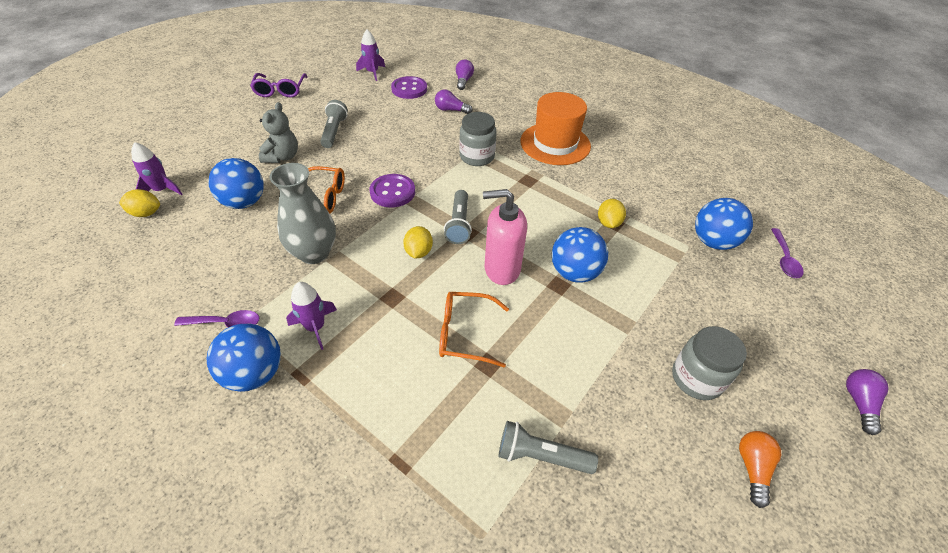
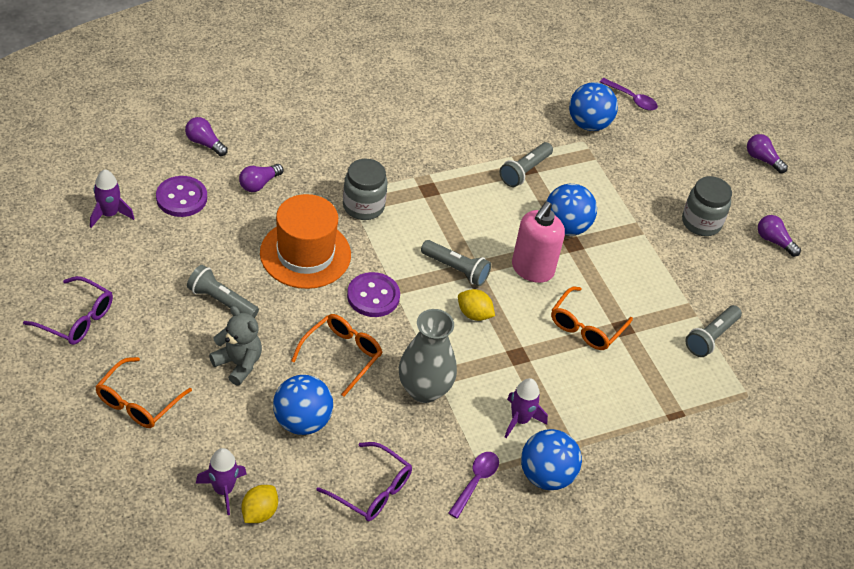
camera: 65 degrees left, 0 degrees up
orange hat [520,92,591,165] -> orange hat moved to [260,194,351,289]
yellow lemon [598,199,626,228] -> grey flashlight [499,142,553,187]
orange light bulb [739,431,781,508] -> purple light bulb [758,215,801,257]
none -> orange glasses [95,357,192,428]
none -> purple glasses [317,442,412,521]

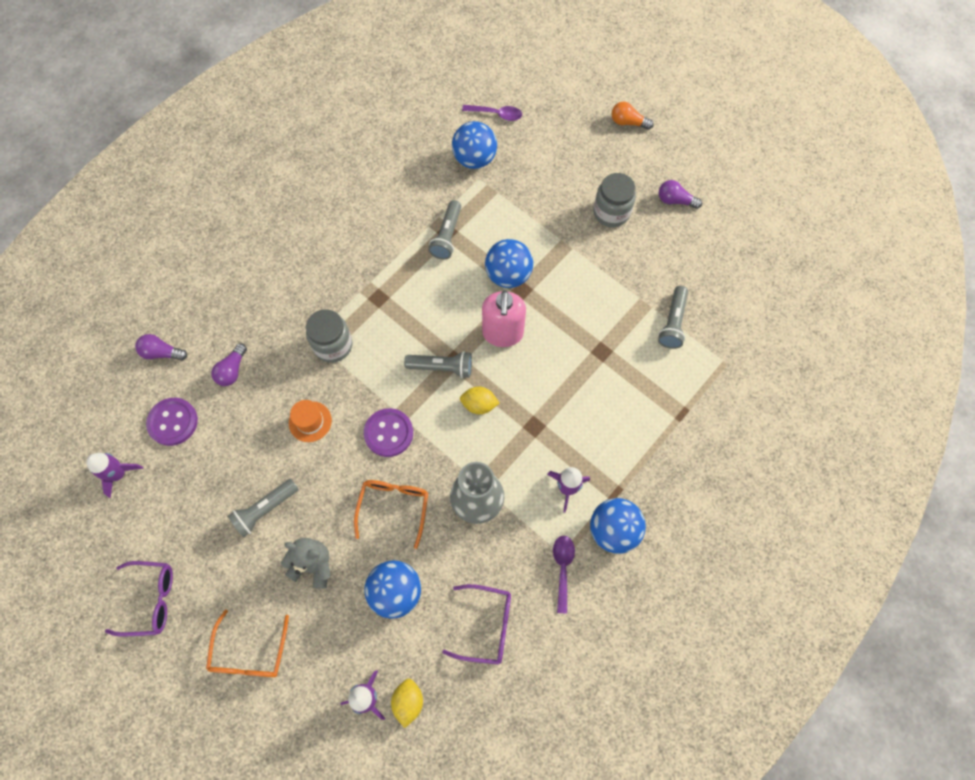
camera: 20 degrees left, 20 degrees up
grey flashlight [187,265,259,318] -> grey flashlight turned 45 degrees counterclockwise [227,479,299,538]
orange hat [260,194,351,289] -> orange hat [289,400,332,442], size x0.50
orange glasses [551,287,633,350] -> none
purple light bulb [747,134,788,173] -> orange light bulb [612,102,654,130]

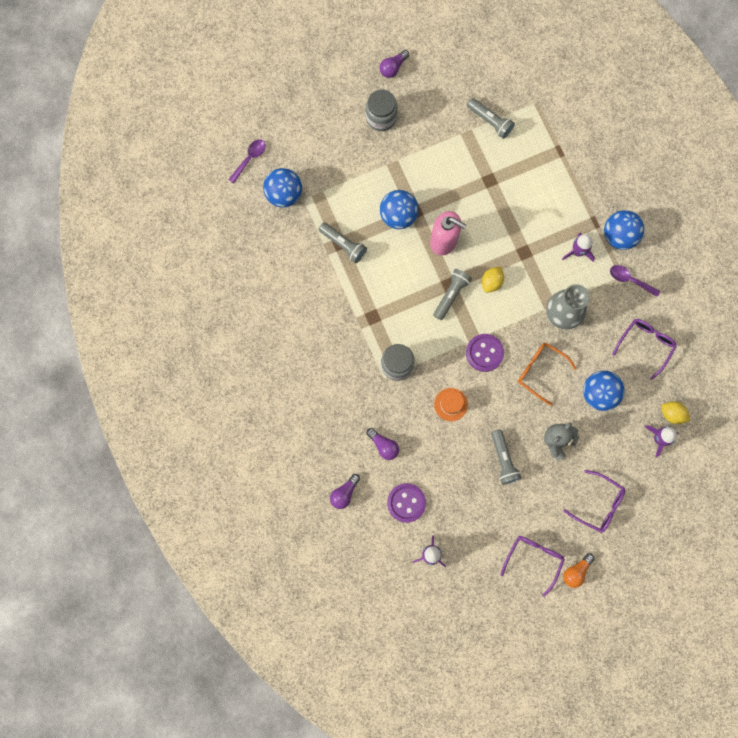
camera: 65 degrees left, 10 degrees up
orange glasses [206,609,289,677] -> purple glasses [563,470,625,533]
orange light bulb [612,102,654,130] -> orange light bulb moved to [563,553,595,588]

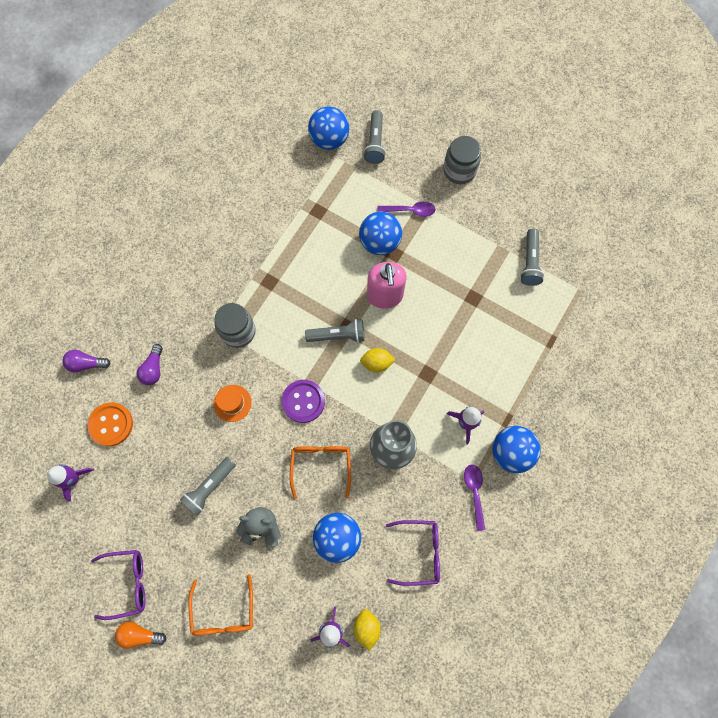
camera: 55 degrees right, 5 degrees down
purple spoon [228,139,266,184] -> purple spoon moved to [377,201,436,217]
grey flashlight [318,222,367,263] -> grey flashlight moved to [364,110,386,164]
purple light bulb [380,50,409,78] -> none
purple button [387,483,426,523] -> orange button [87,402,133,446]
purple glasses [563,470,625,533] -> orange glasses [188,574,253,636]

